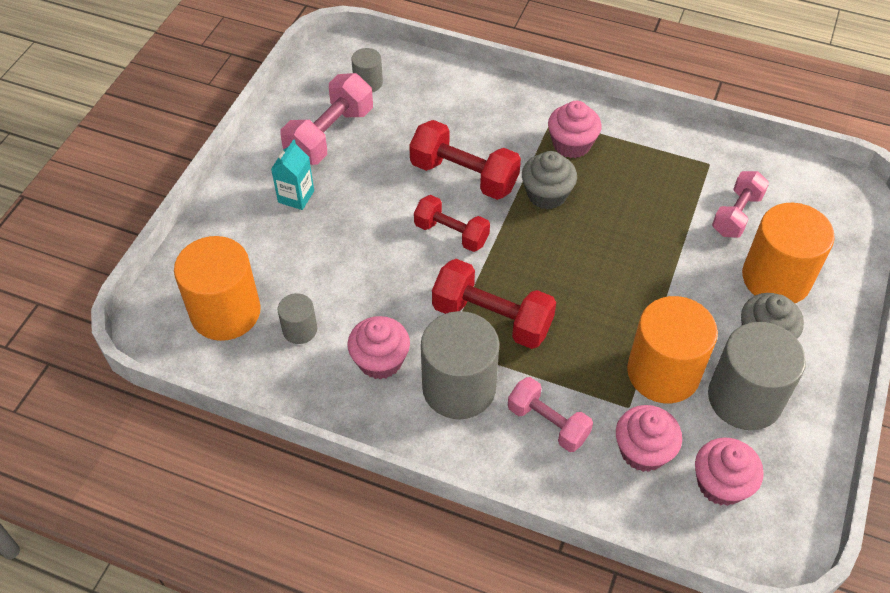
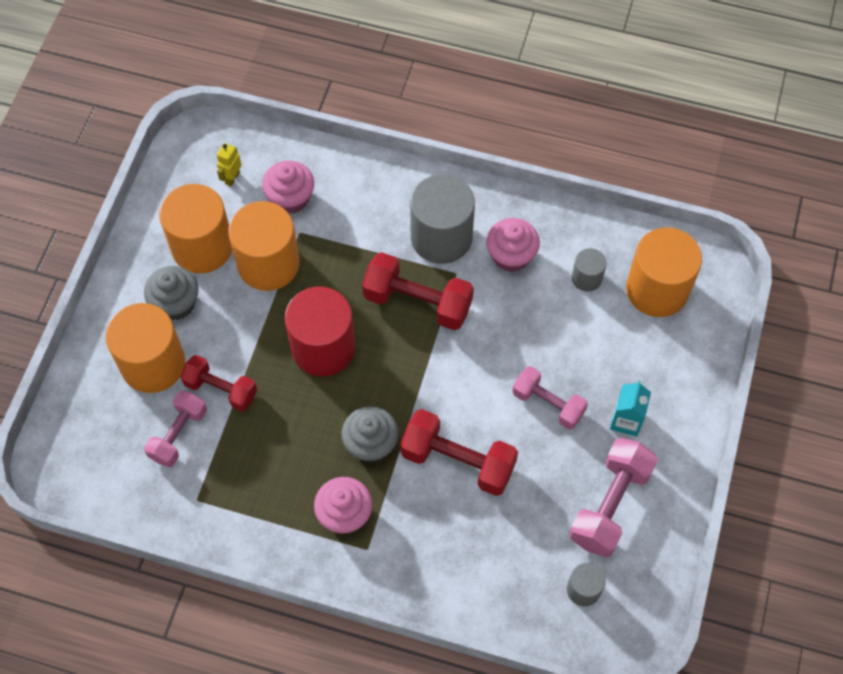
camera: 175 degrees right, 10 degrees up
red dumbbell [414,195,490,252] -> red dumbbell moved to [180,355,257,411]
pink dumbbell [508,377,593,452] -> pink dumbbell moved to [512,366,588,429]
pink cupcake [695,437,764,506] -> yellow robot [217,143,241,186]
grey cylinder [708,322,806,430] -> orange cylinder [159,184,232,273]
none -> red cylinder [285,287,355,376]

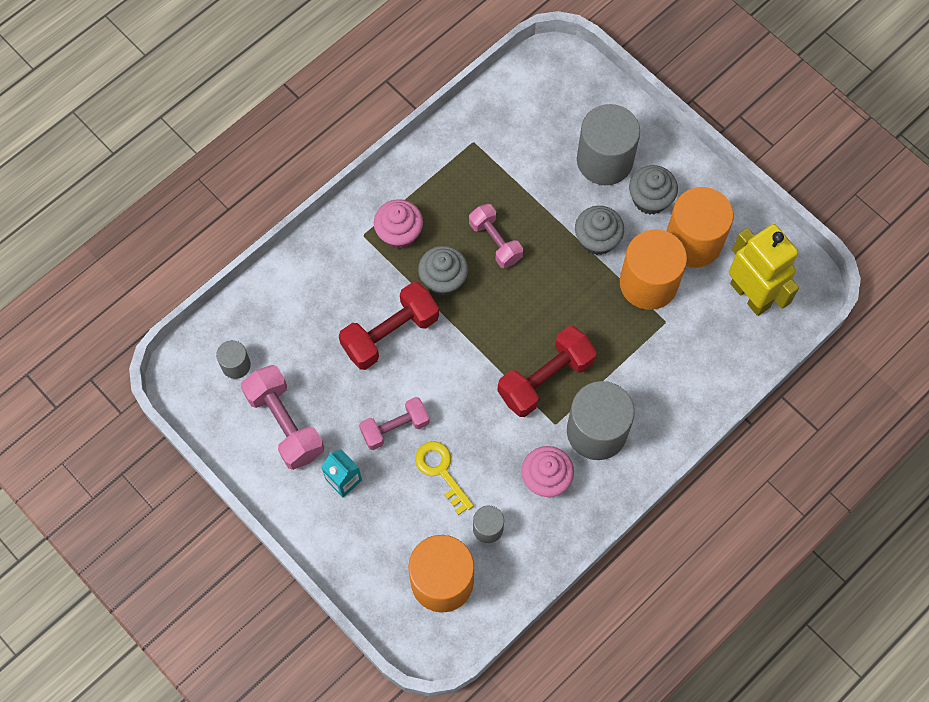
camera: 120 degrees right, 5 degrees up
orange cylinder [105,303,185,393] -> grey cylinder [577,104,640,185]
pink dumbbell [144,391,207,467] -> pink dumbbell moved to [469,204,523,268]
red dumbbell [180,355,257,411] -> none
yellow robot [217,143,241,186] -> yellow robot [729,224,799,316], size x2.48
pink cupcake [262,161,314,214] -> none
red cylinder [285,287,355,376] -> none
none -> yellow key [415,441,474,515]
none -> grey cupcake [575,206,624,255]

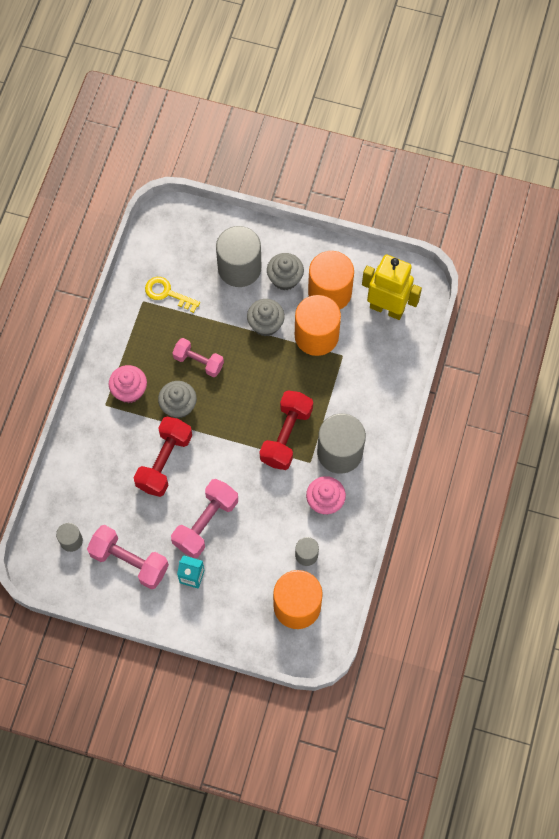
camera: 30 degrees left, 0 degrees up
pink dumbbell [359,397,430,450] -> pink dumbbell [171,479,238,558], size x1.50
yellow key [415,441,474,515] -> yellow key moved to [145,277,200,313]

